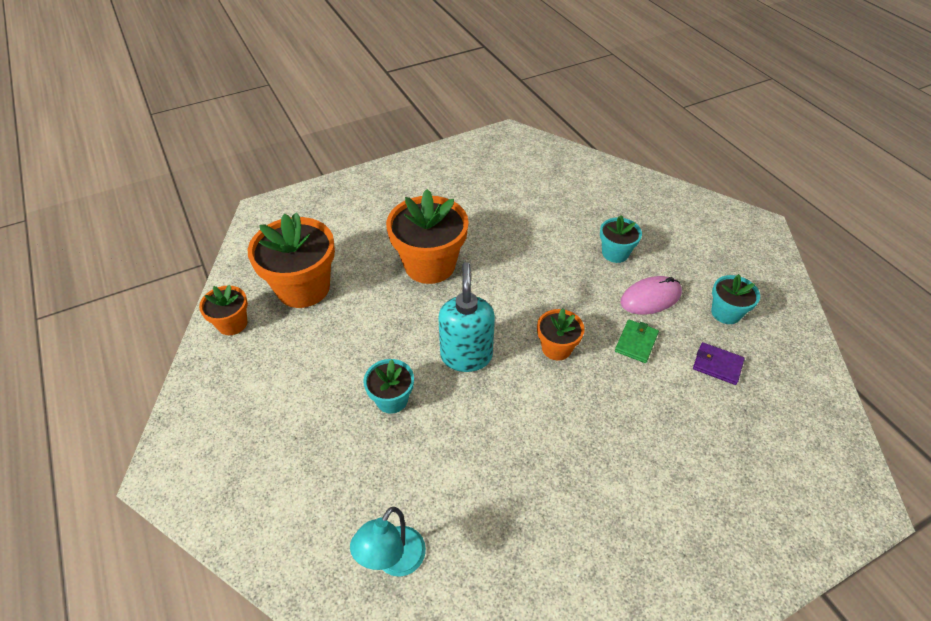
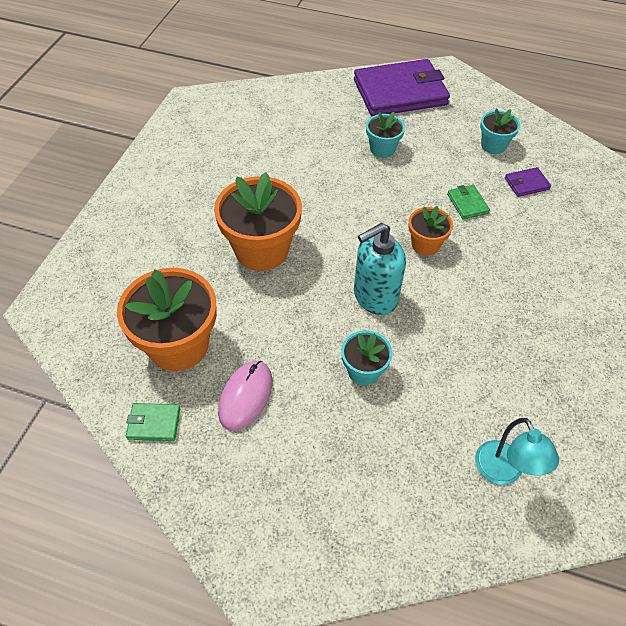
camera: 45 degrees left, 5 degrees up
orange flower pot [199,285,248,335] -> green wallet [126,403,180,441]
turquoise soap dispenser [438,262,495,372] -> turquoise soap dispenser turned 75 degrees counterclockwise [354,223,406,315]
pink mouse [621,276,682,314] -> pink mouse moved to [218,361,272,431]
none -> purple wallet [354,59,450,116]

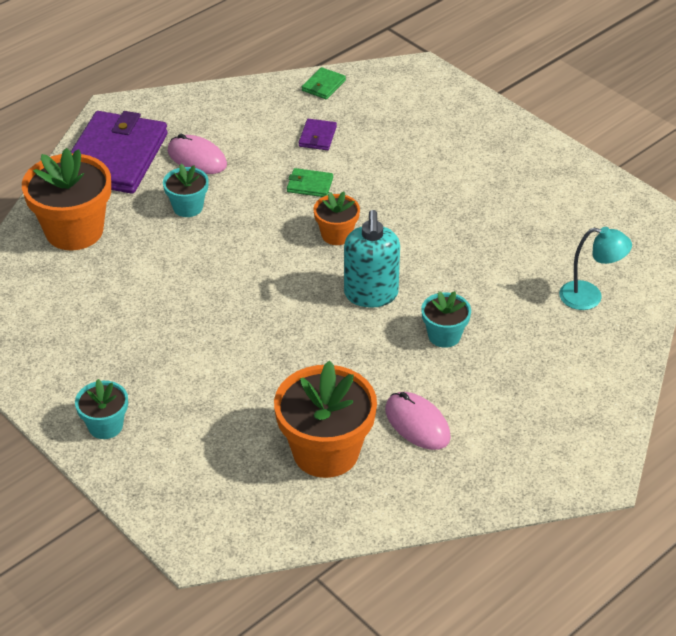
camera: 60 degrees left, 10 degrees down
green wallet [126,403,180,441] -> green wallet moved to [302,67,346,99]
orange flower pot [214,172,302,271] -> orange flower pot moved to [22,148,111,250]
turquoise flower pot [480,108,520,154] -> turquoise flower pot moved to [75,379,128,439]
none -> pink mouse [168,134,227,174]

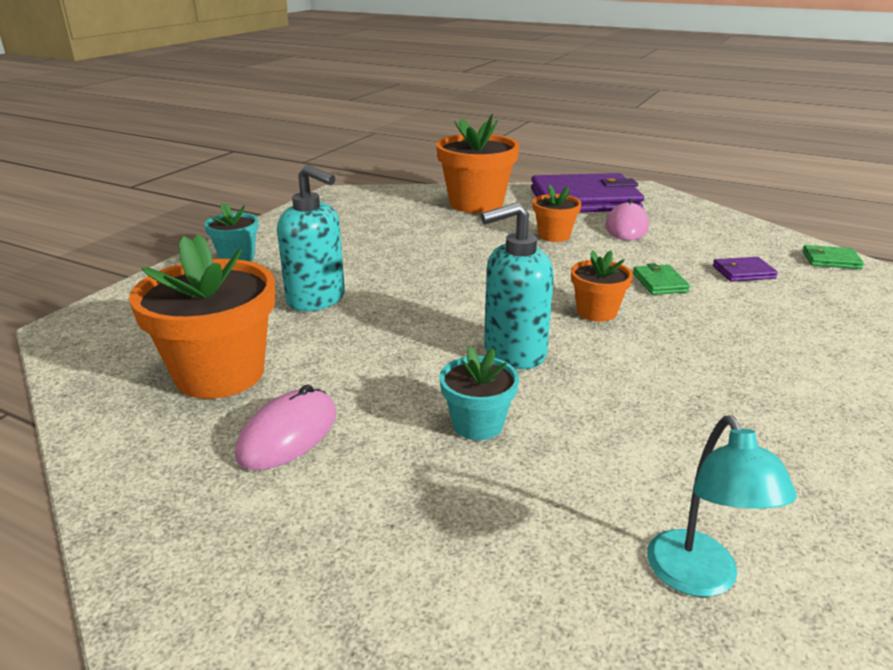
camera: 70 degrees right, 15 degrees down
turquoise flower pot [163,164,209,217] -> orange flower pot [533,184,582,242]
none -> turquoise soap dispenser [277,165,345,311]

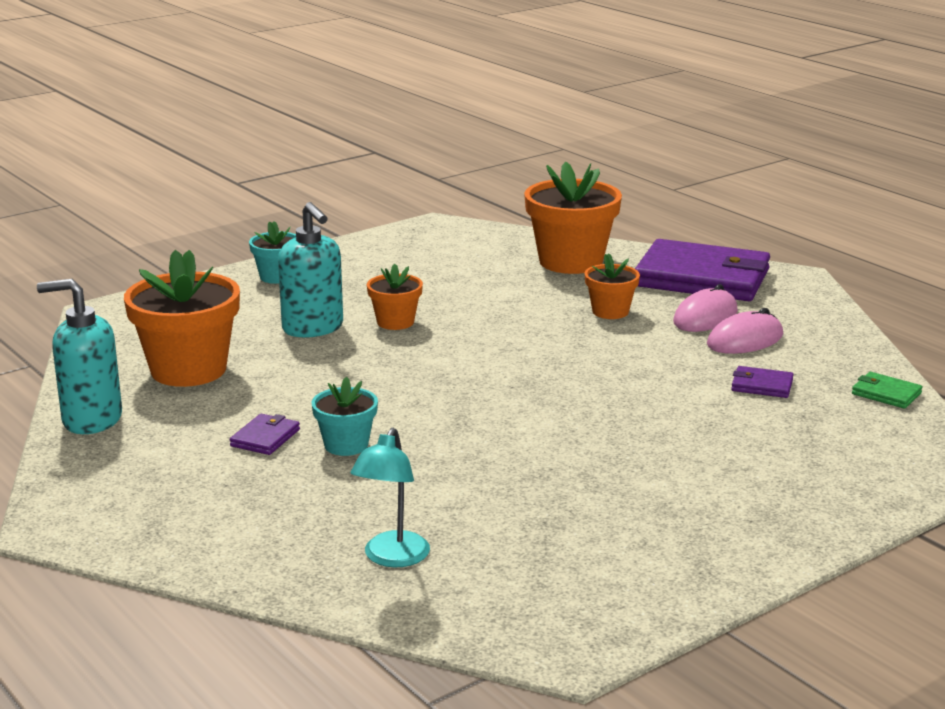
camera: 25 degrees right, 5 degrees down
pink mouse [235,384,336,470] -> pink mouse moved to [707,308,783,354]
turquoise soap dispenser [481,202,554,369] -> turquoise soap dispenser moved to [37,279,122,434]
orange flower pot [571,250,633,322] -> orange flower pot moved to [367,264,423,330]
green wallet [633,263,690,295] -> none
none -> purple wallet [230,414,300,455]

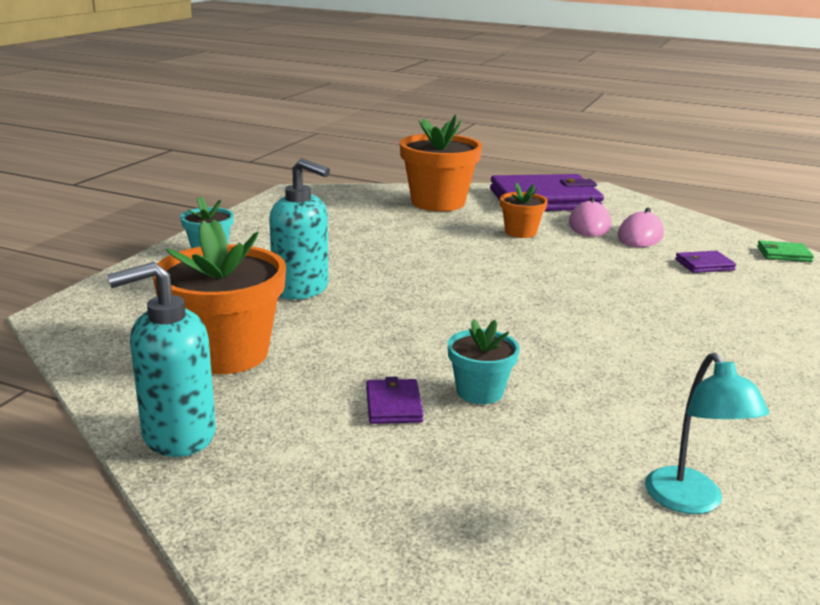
camera: 30 degrees left, 0 degrees up
orange flower pot [367,264,423,330] -> none

